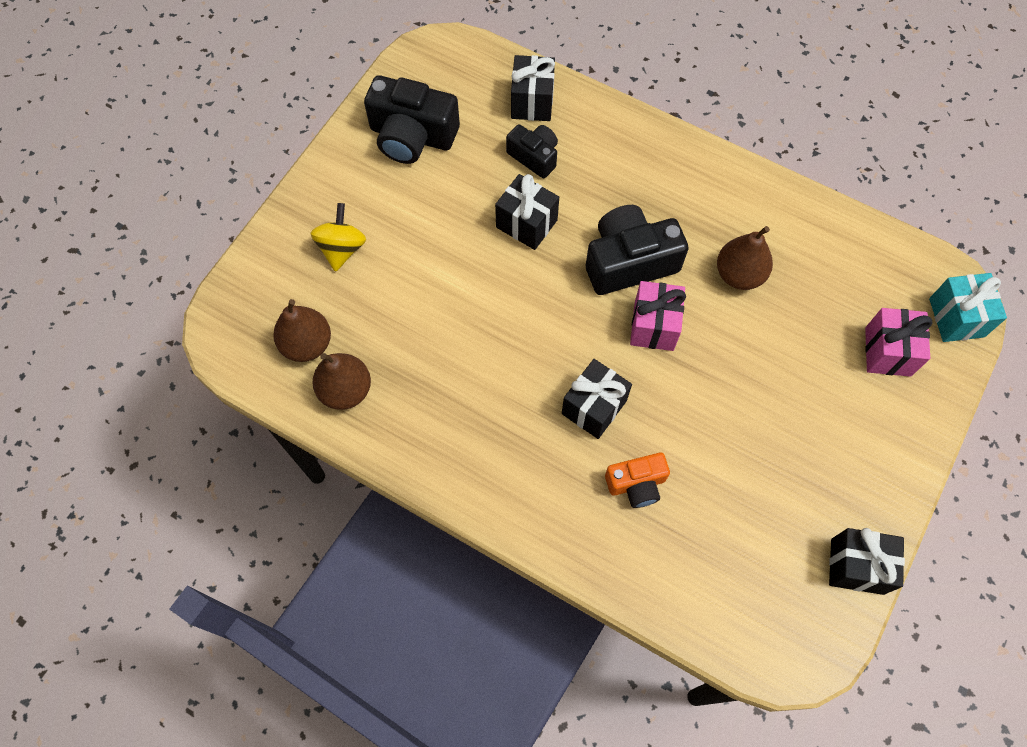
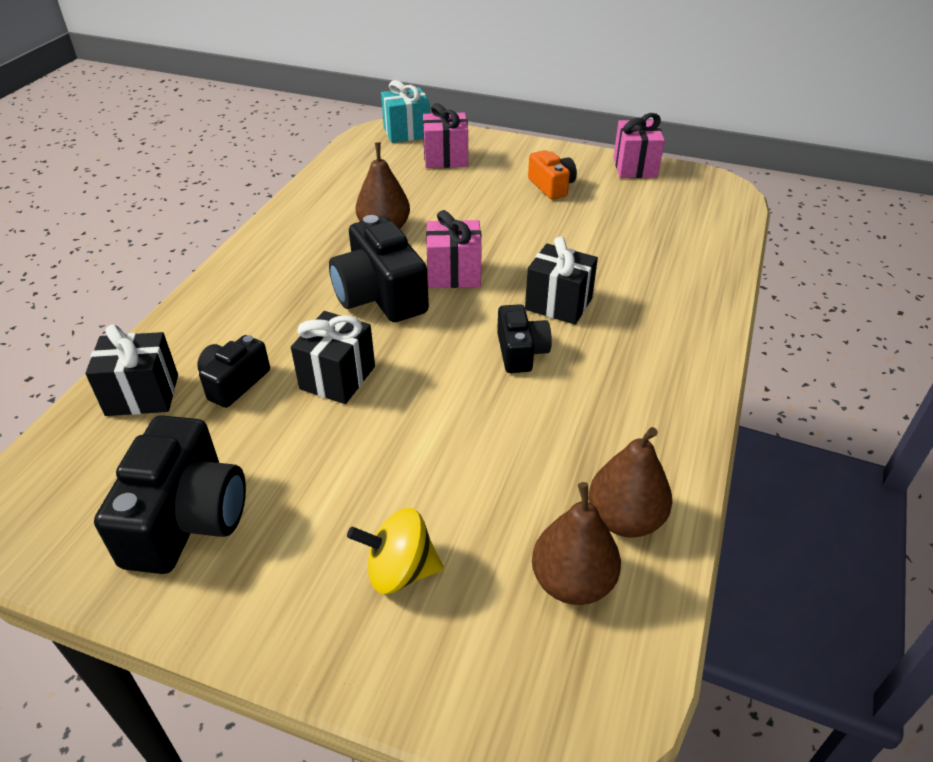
camera: 100 degrees left, 25 degrees down
orange camera [605,453,670,508] -> orange camera moved to [528,150,577,199]
black gift [829,528,905,595] -> pink gift [613,113,665,178]
none -> black camera [497,304,552,373]

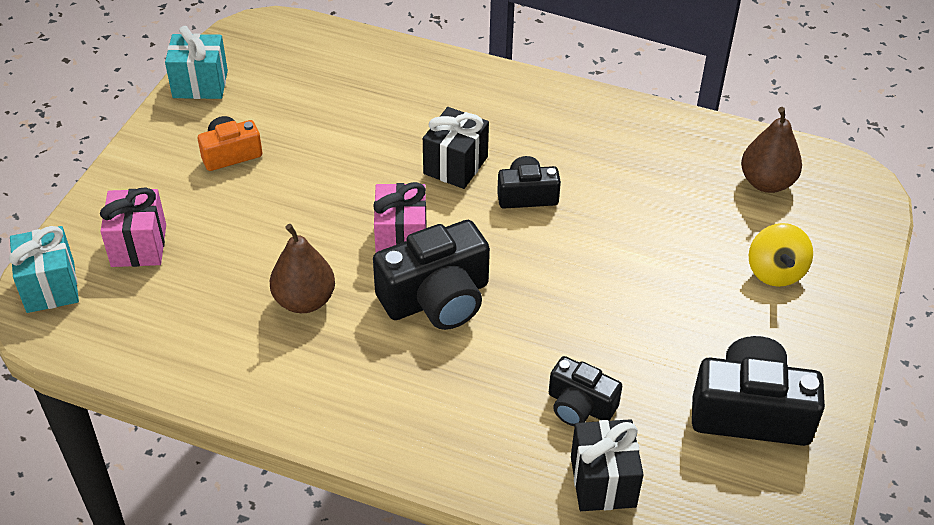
camera: 90 degrees left, 5 degrees up
black gift [291,311,375,404] -> none
brown pear [589,427,672,537] -> none
pink gift [613,113,665,178] -> turquoise gift [165,26,228,99]

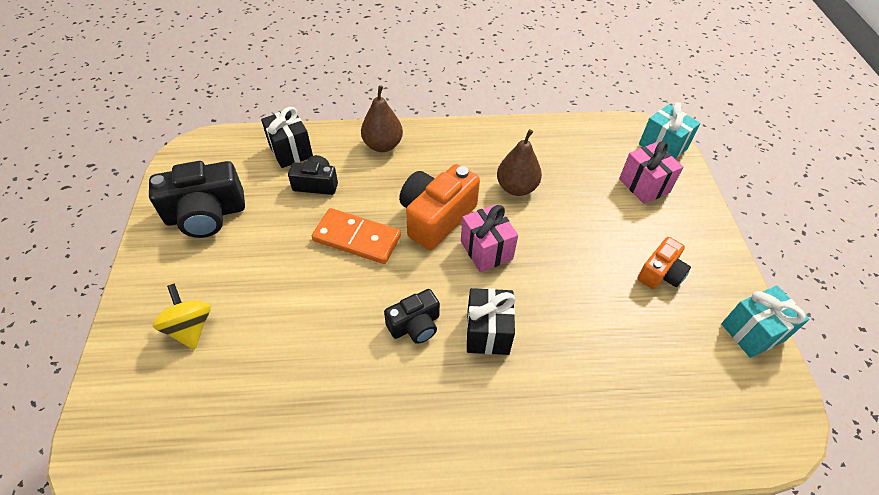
camera: 155 degrees right, 5 degrees up
black camera [373,220,490,330] -> orange camera [399,164,480,250]
brown pear [741,107,802,193] -> brown pear moved to [361,85,403,152]
none -> orange domino [312,208,401,264]

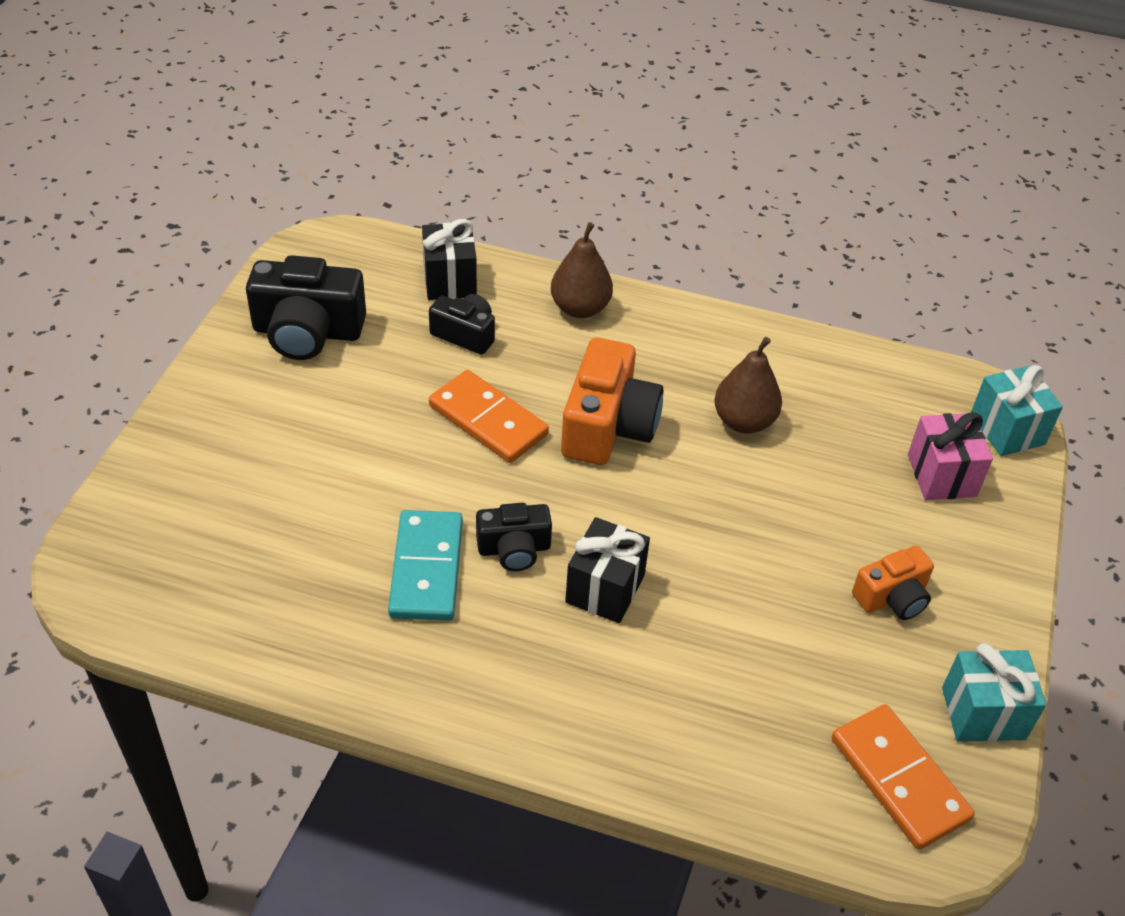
camera: 20 degrees right, 5 degrees down
yellow spinning top [153,284,211,350] -> none
orange camera [399,164,480,250] -> orange camera turned 135 degrees clockwise [561,338,664,465]
pink gift [461,204,518,272] -> none
none -> turquoise domino [388,510,463,621]
none -> orange domino [832,704,974,850]

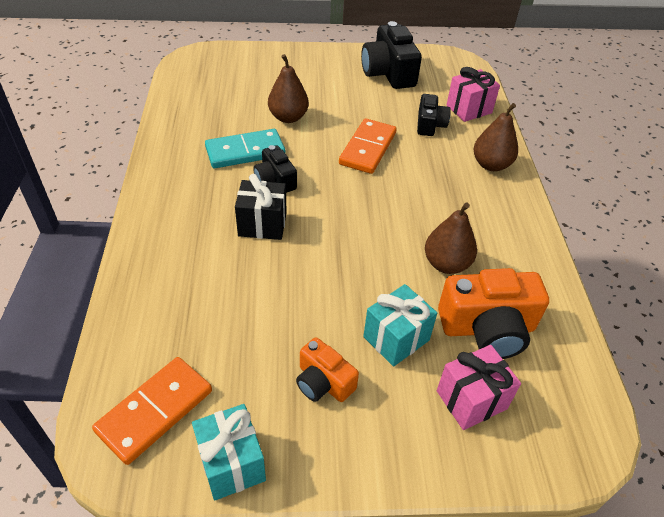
camera: 70 degrees right, 0 degrees up
black gift [422,219,477,300] -> pink gift [447,67,500,122]
orange camera [561,338,664,465] -> orange camera moved to [438,268,549,359]
turquoise gift [971,365,1063,456] -> turquoise gift moved to [363,284,437,367]
none -> brown pear [268,54,309,123]

